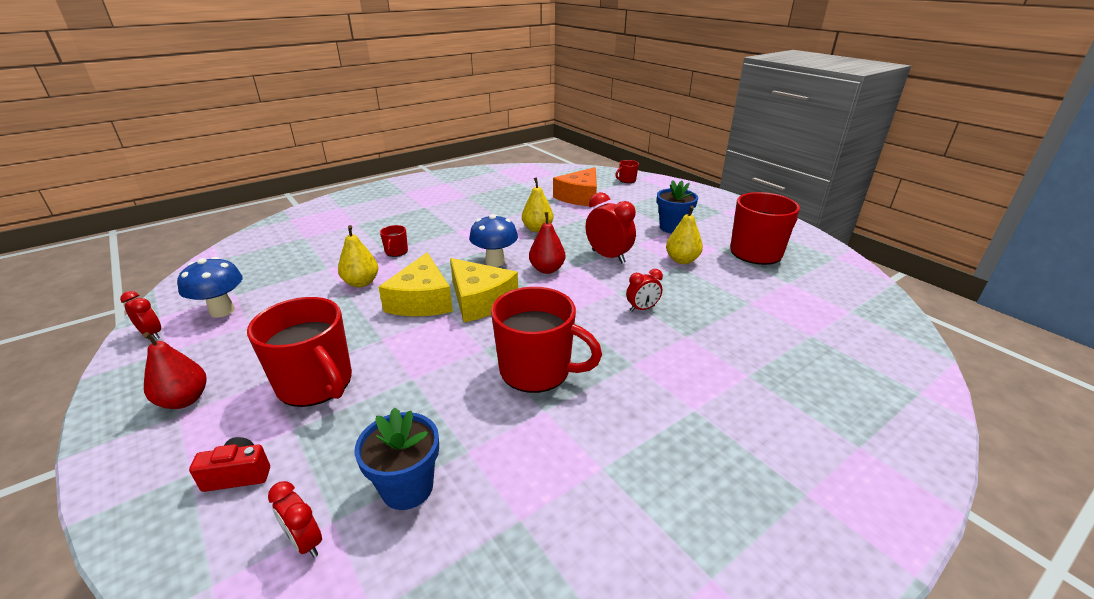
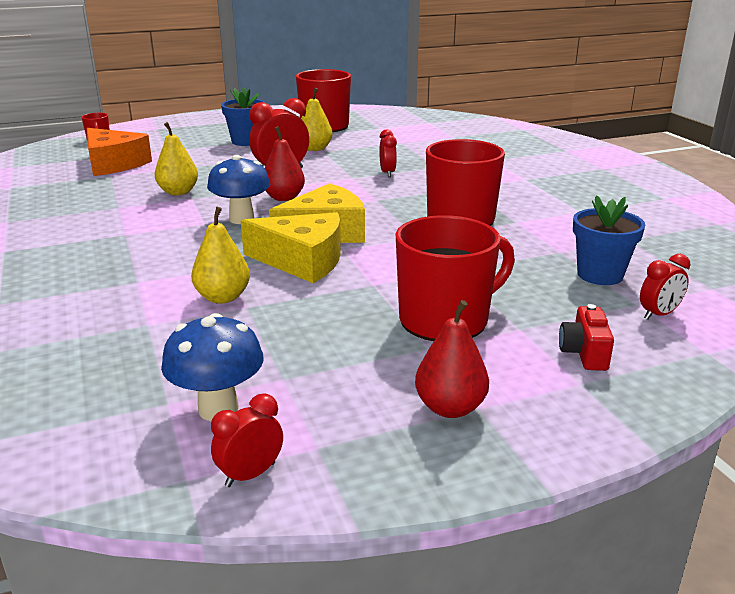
camera: 75 degrees left, 5 degrees down
red mug [380,225,408,257] -> none

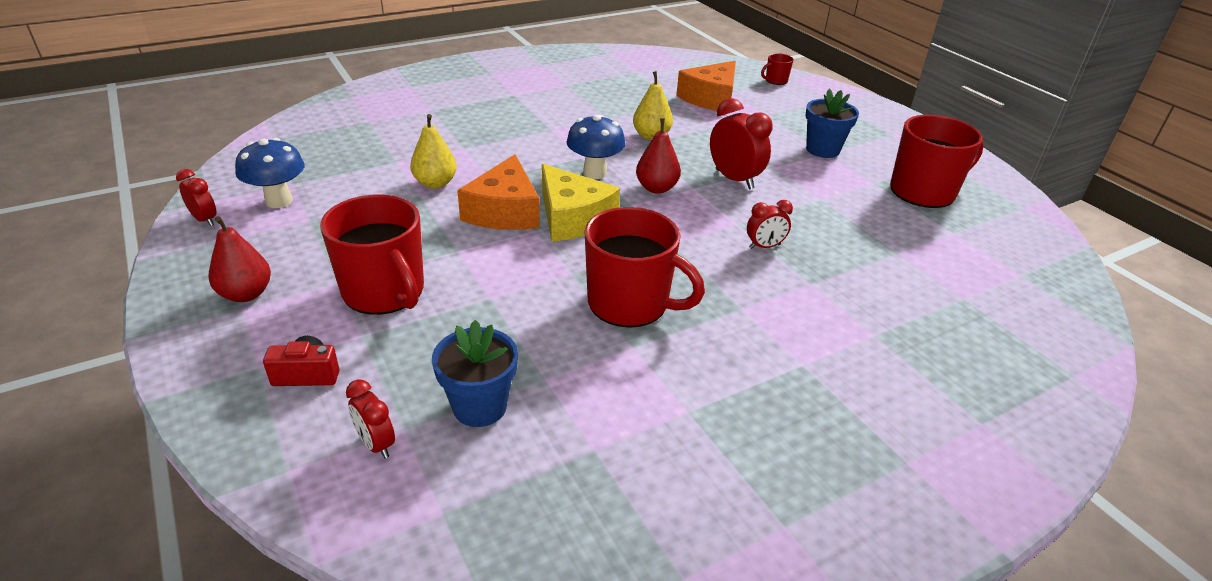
camera: 80 degrees right, 10 degrees up
yellow cheese [241,212,341,283] -> orange cheese [457,154,540,230]
yellow pear [301,88,333,151] -> none

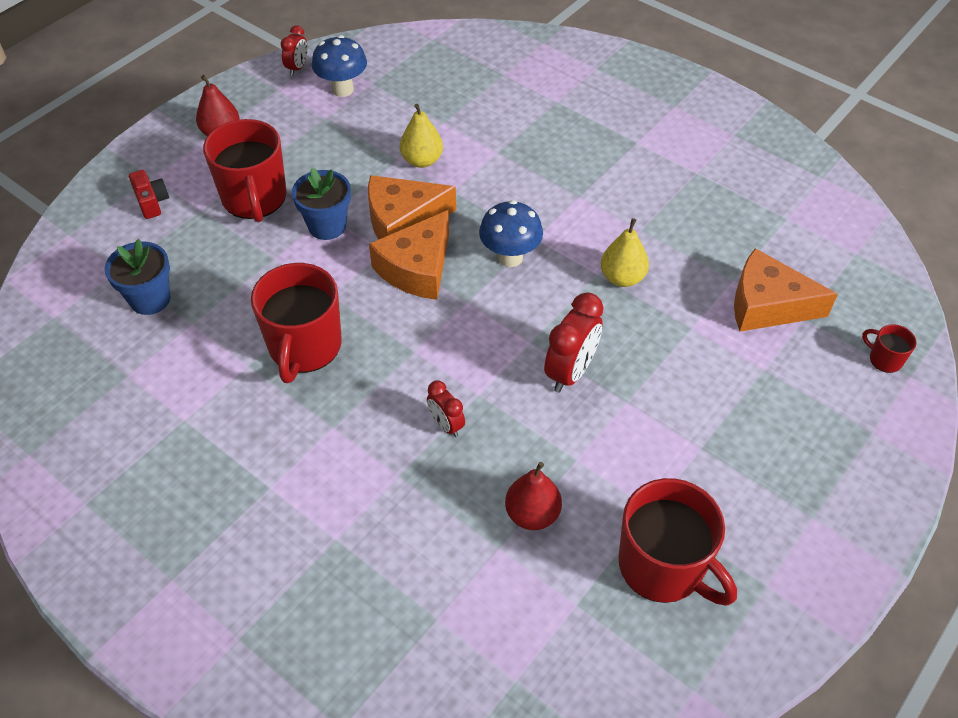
camera: 70 degrees right, 15 degrees up
red mug [320,194,424,315] -> red mug turned 45 degrees counterclockwise [203,119,287,222]
red clock [346,379,395,458] -> none
yellow cheese [542,164,620,241] -> orange cheese [369,210,449,300]
red pear [636,118,681,194] -> red pear moved to [505,462,562,530]
blue flower pot [805,89,859,158] -> blue flower pot moved to [292,168,351,240]

